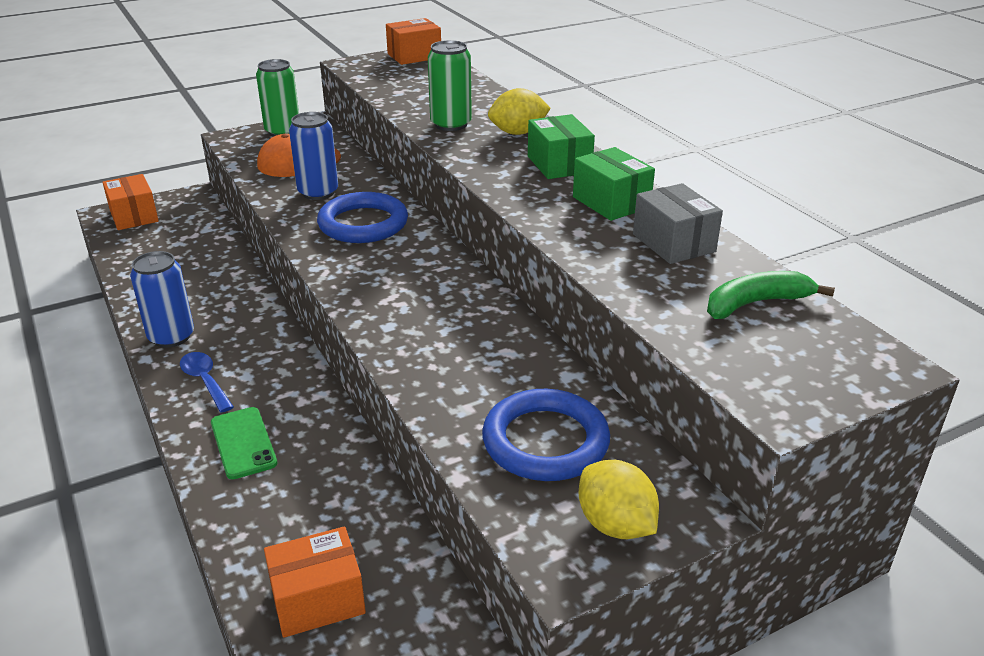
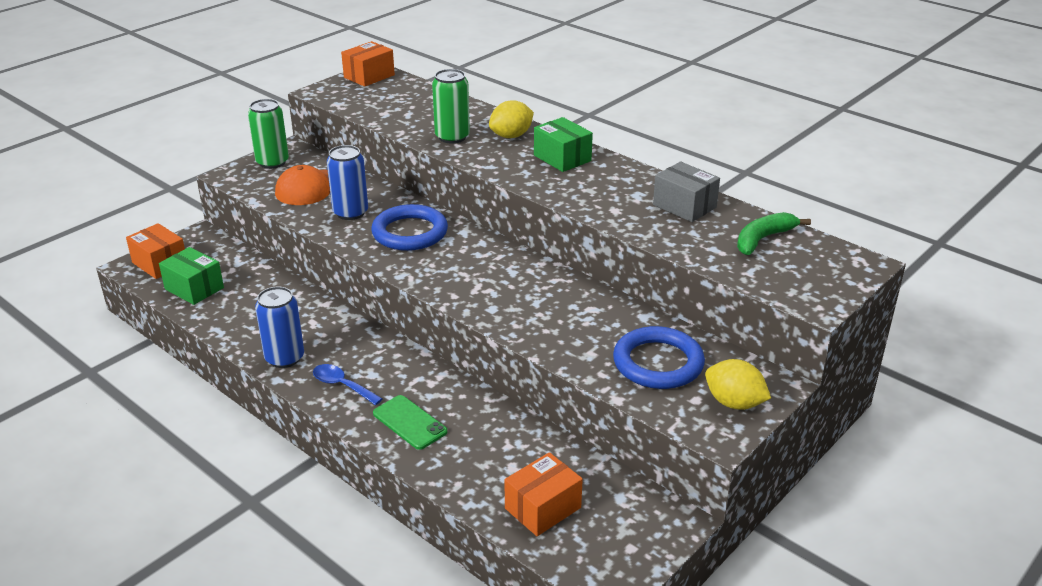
camera: 20 degrees left, 0 degrees up
green box [573,147,655,221] -> green box moved to [159,247,224,305]

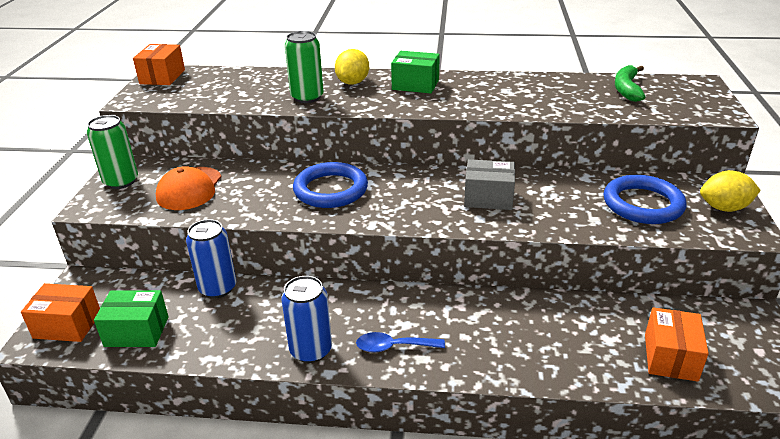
camera: 35 degrees left, 0 degrees up
blue can [327,145,368,220] -> blue can moved to [186,219,236,298]
green phone [373,395,447,450] -> none
grey box [653,162,720,222] -> grey box moved to [464,159,515,210]

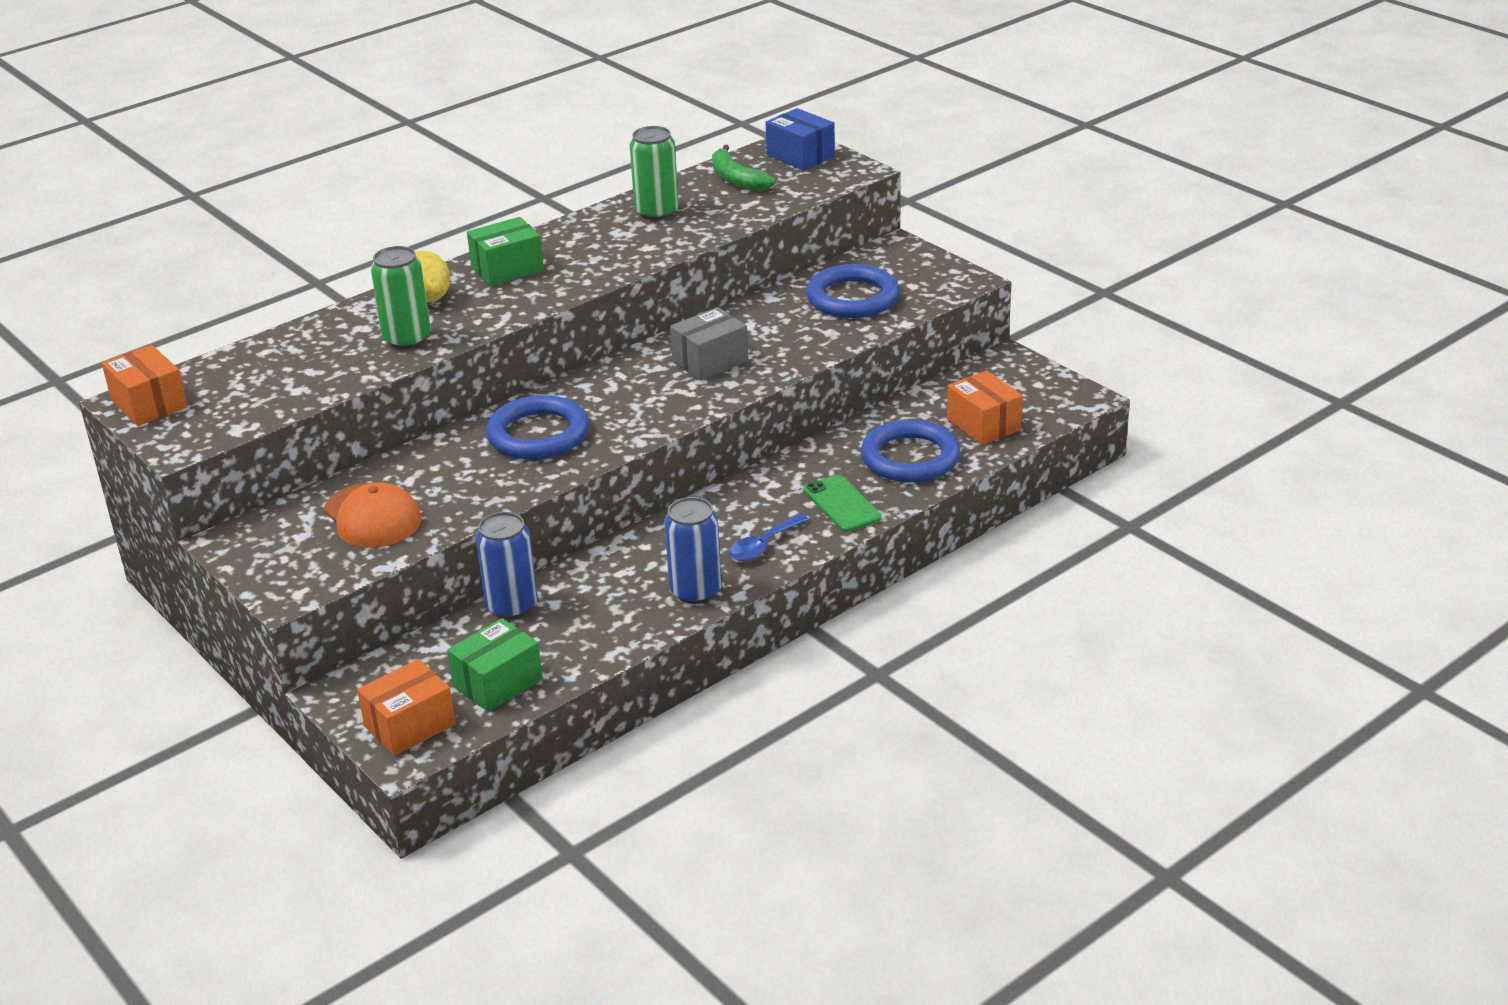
camera: 45 degrees left, 0 degrees up
green can [87,115,138,189] -> green can moved to [630,126,679,220]
yellow lemon [700,170,761,212] -> none
none -> blue box [766,108,835,171]
none -> green phone [804,475,882,532]
none -> blue ring [861,420,960,482]

